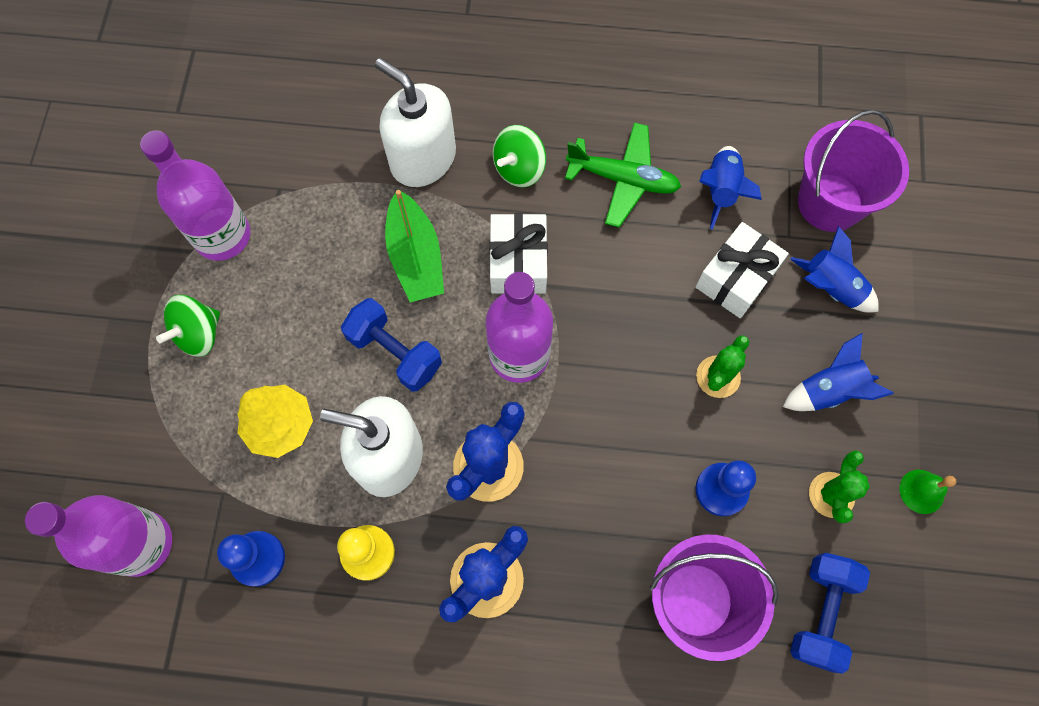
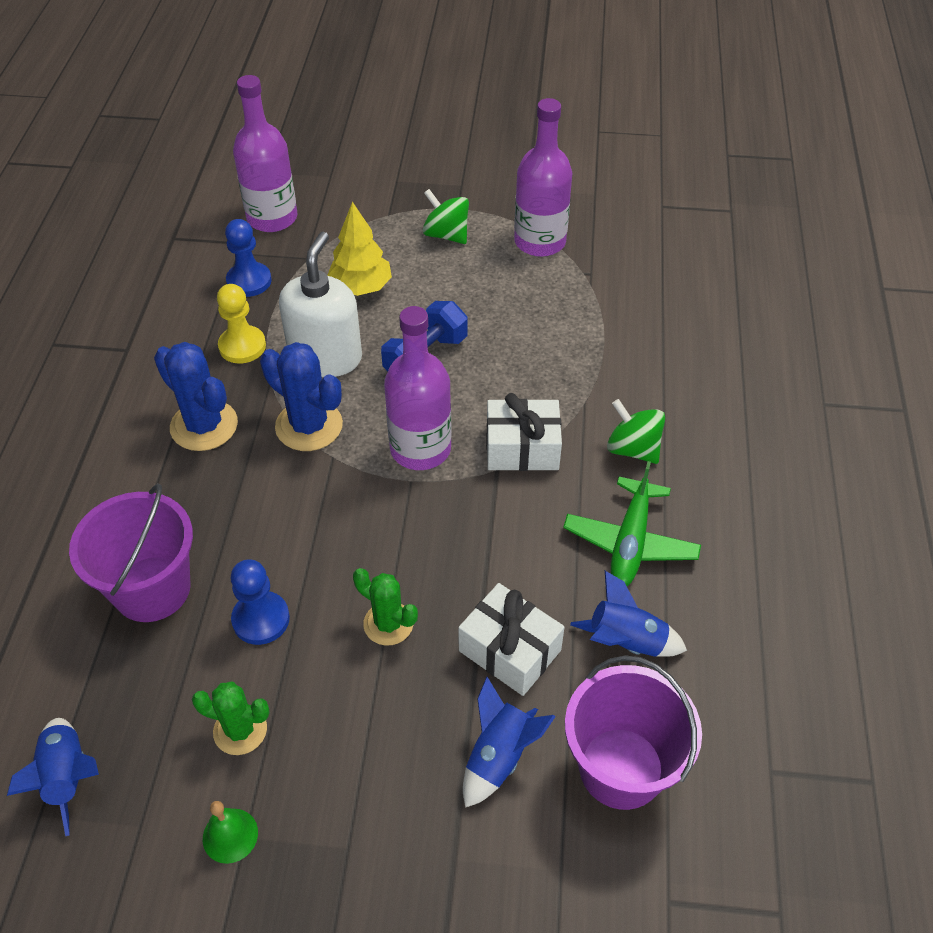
camera: 90 degrees right, 20 degrees down
white soap dispenser [375,58,456,187] -> none
green boat [385,189,444,302] -> none
blue rocket [783,333,894,411] -> blue rocket moved to [7,718,99,836]
blue dumbbell [790,553,870,674] -> none

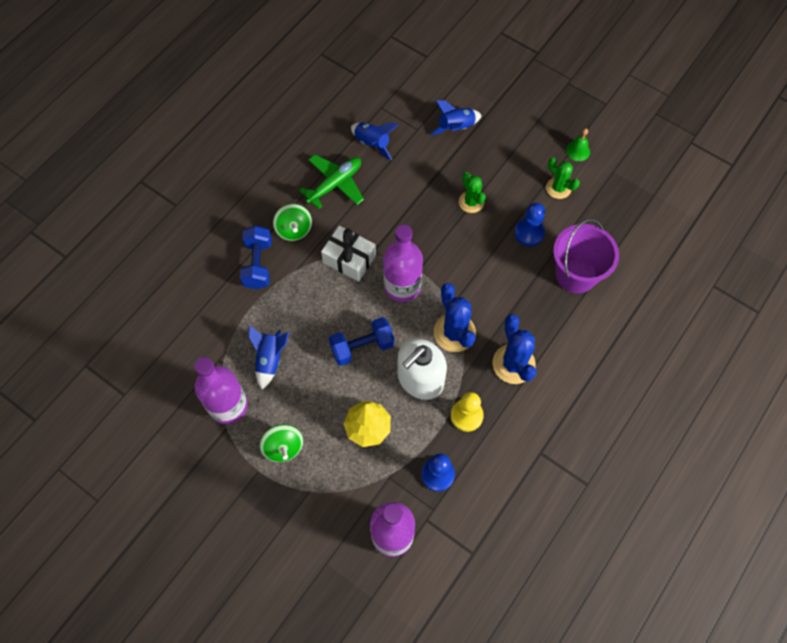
camera: 150 degrees left, 15 degrees up
blue rocket [7,718,99,836] -> blue rocket moved to [249,325,289,389]
white gift [458,583,565,696] -> none
purple bucket [565,655,702,810] -> none
none -> blue dumbbell [240,226,272,289]

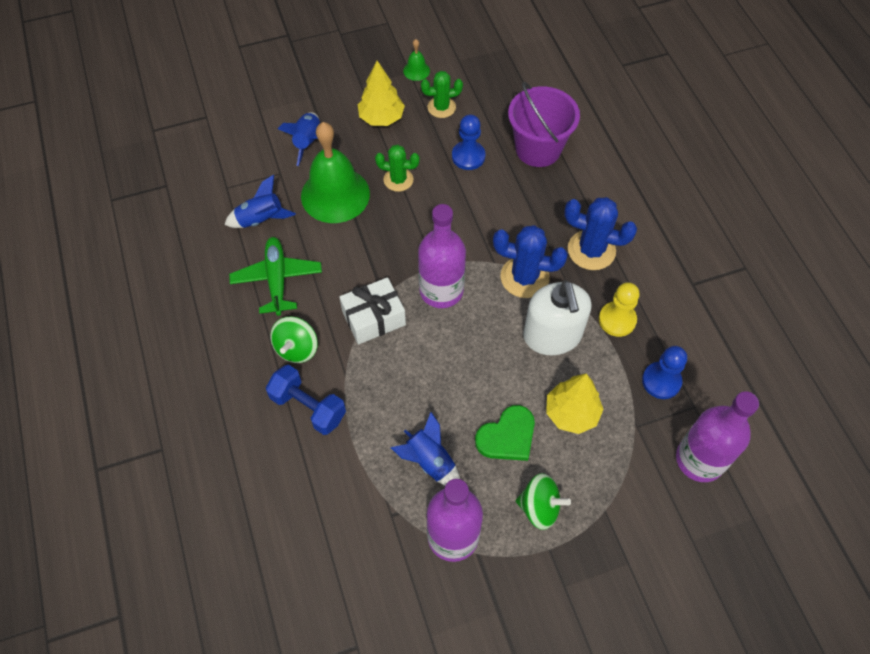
camera: 55 degrees left, 5 degrees down
green spinning top [273,204,312,241] -> green spinning top turned 90 degrees clockwise [270,317,318,363]
blue dumbbell [329,317,394,366] -> none
none -> green bell [301,122,370,223]
none -> yellow tree [358,61,405,126]
none -> green heart [475,405,535,461]

